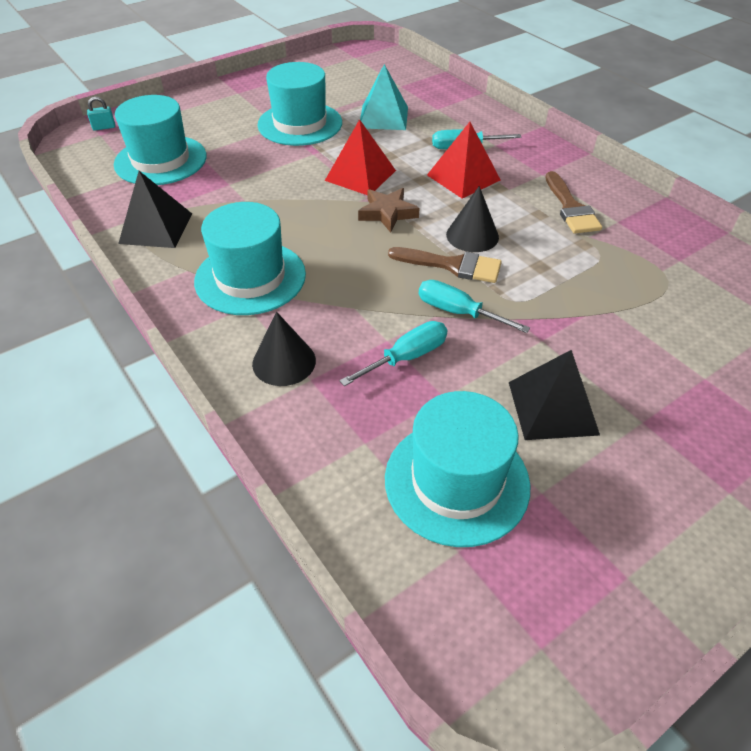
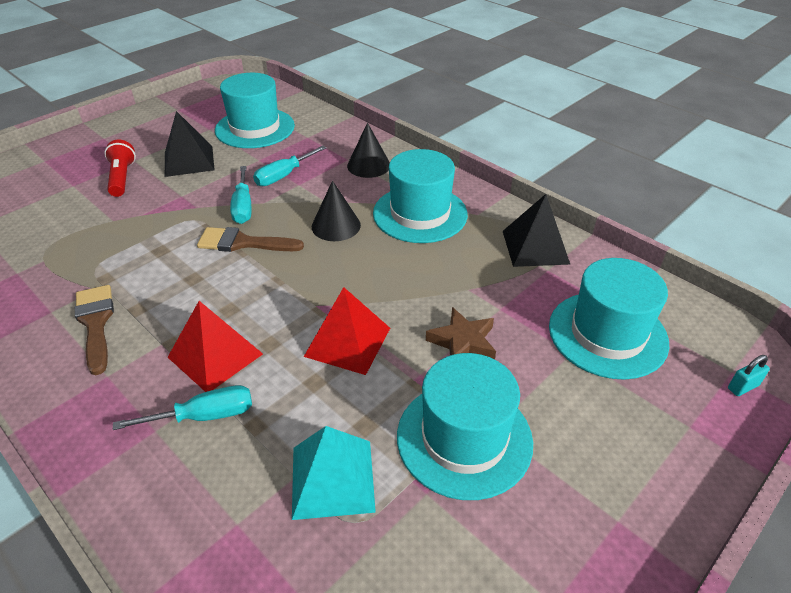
camera: 170 degrees right, 5 degrees down
brown star [358,188,419,233] -> brown star moved to [426,307,496,359]
turquoise screwdriver [419,280,530,333] -> turquoise screwdriver turned 60 degrees clockwise [230,166,251,224]
black cone [446,186,499,252] -> black cone moved to [312,181,361,241]
none -> red flashlight [105,140,136,197]

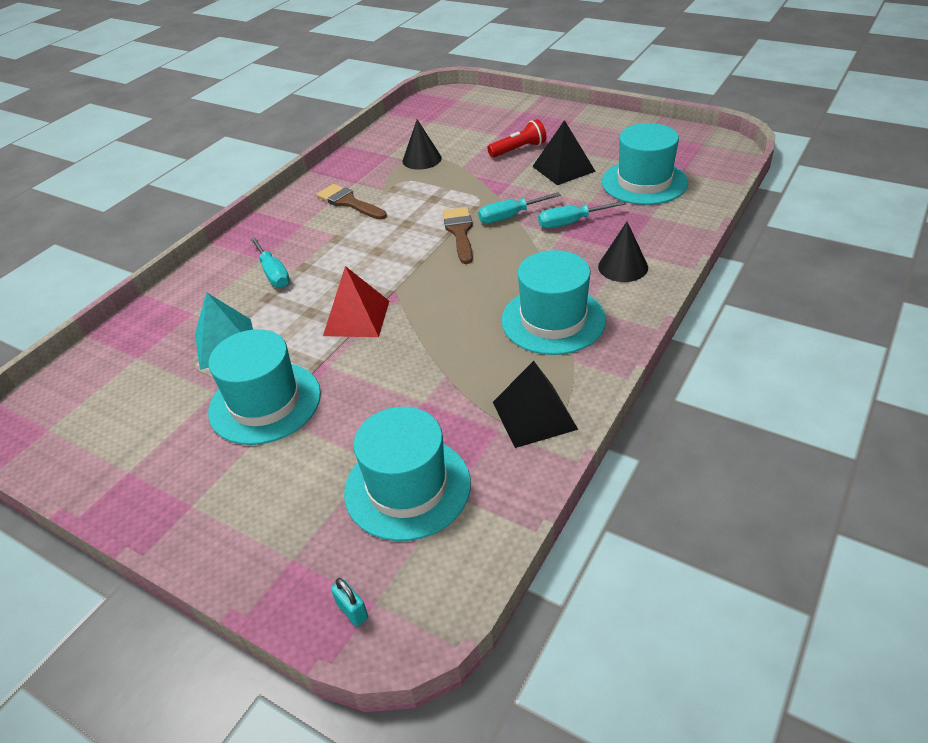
camera: 80 degrees right, 0 degrees up
brown brush [75,285,114,375] -> brown brush turned 105 degrees counterclockwise [316,184,387,220]
red pyramid [168,301,263,392] -> none
turquoise screwdriver [253,146,326,186] -> turquoise screwdriver turned 45 degrees counterclockwise [538,201,625,228]
black cone [312,181,361,241] -> black cone moved to [402,119,442,170]
brown star [426,307,496,359] -> none

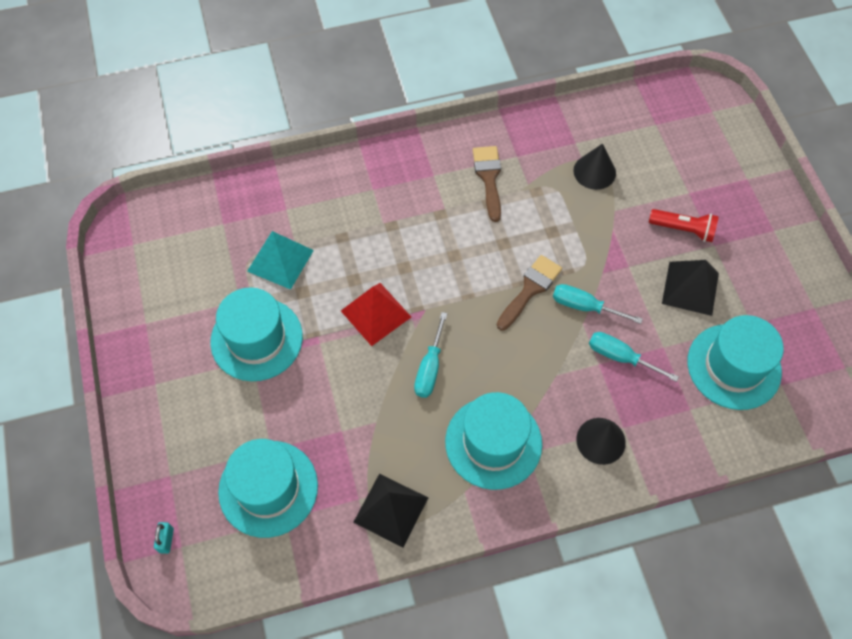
camera: 40 degrees right, 20 degrees up
turquoise screwdriver [250,237,290,288] -> turquoise screwdriver moved to [414,312,447,398]

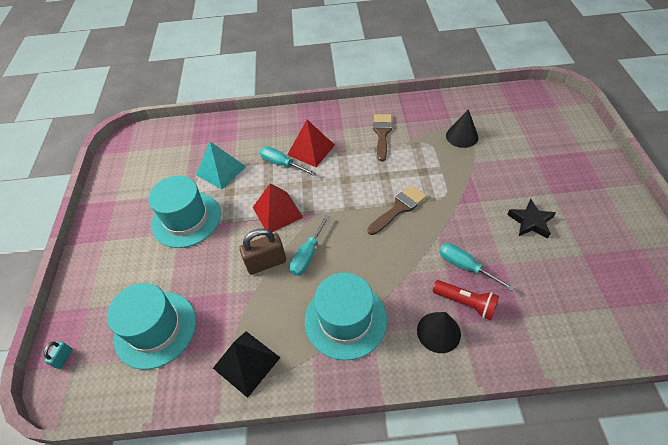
camera: 15 degrees right, 10 degrees down
turquoise screwdriver [553,284,643,324] -> turquoise screwdriver moved to [260,147,316,175]
red flashlight [649,209,719,242] -> red flashlight moved to [433,280,499,320]
black pyramid [662,260,719,316] -> black star [507,199,556,238]
turquoise hat [688,315,784,410] -> none
none -> brown padlock [239,228,286,275]
none -> red pyramid [287,120,335,167]

